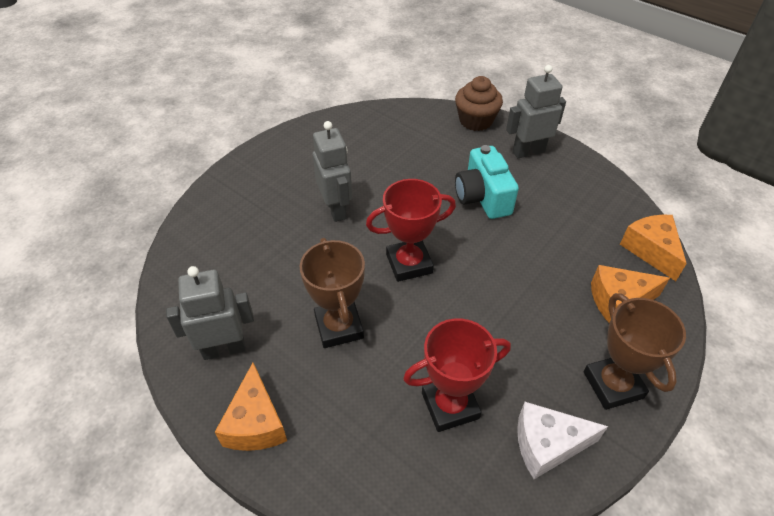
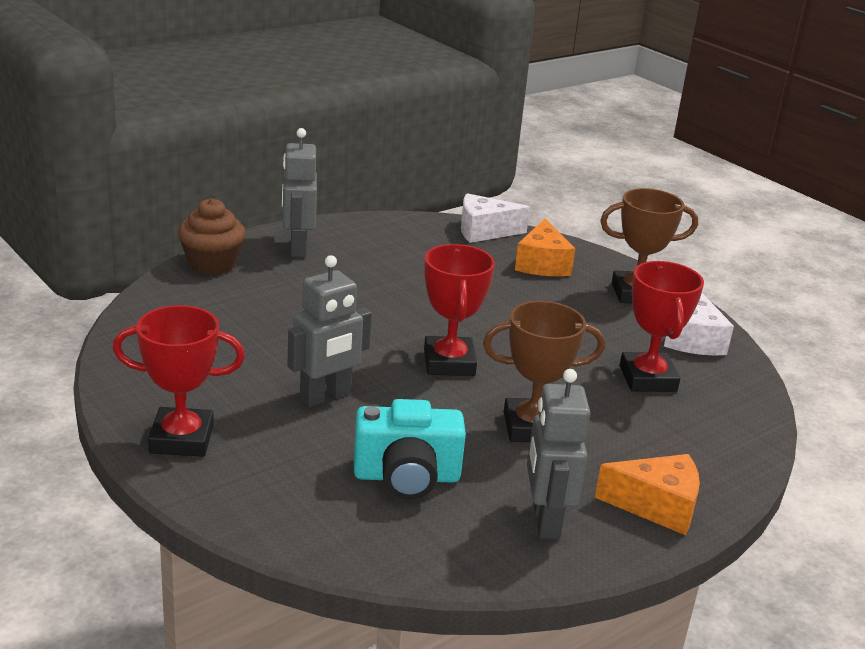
camera: 80 degrees left, 20 degrees down
grey robot [313,121,352,222] -> grey robot turned 150 degrees clockwise [287,255,372,407]
turquoise camera [455,145,519,219] -> turquoise camera moved to [354,399,466,499]
orange cheese [620,215,687,281] -> white cheese [461,193,530,243]
none -> red trophy [113,305,245,457]

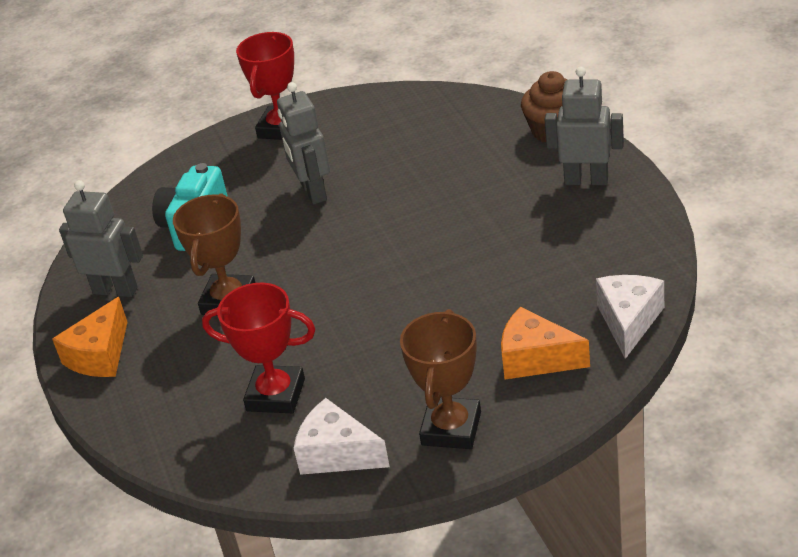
camera: 115 degrees right, 10 degrees up
red trophy [424,244,495,376] -> none

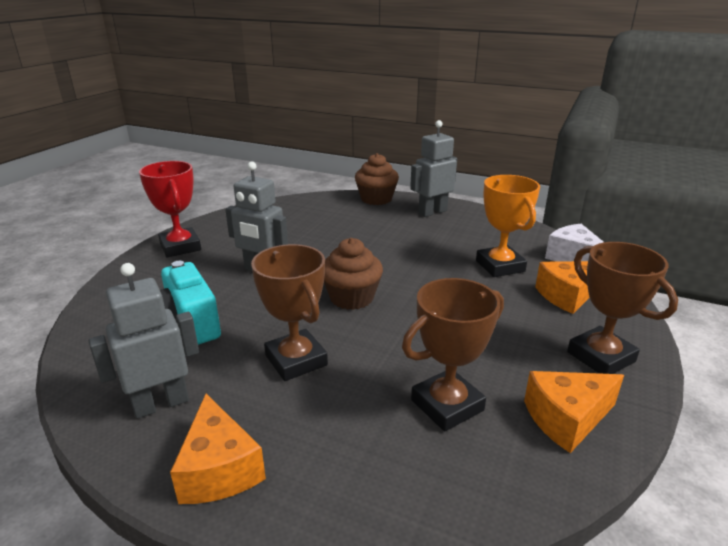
camera: 50 degrees left, 10 degrees down
red trophy [202,283,315,413] -> brown trophy [402,278,504,431]
white cheese [294,398,390,475] -> orange cheese [524,371,624,453]
none -> brown cupcake [324,238,383,310]
none -> orange trophy [476,175,540,277]

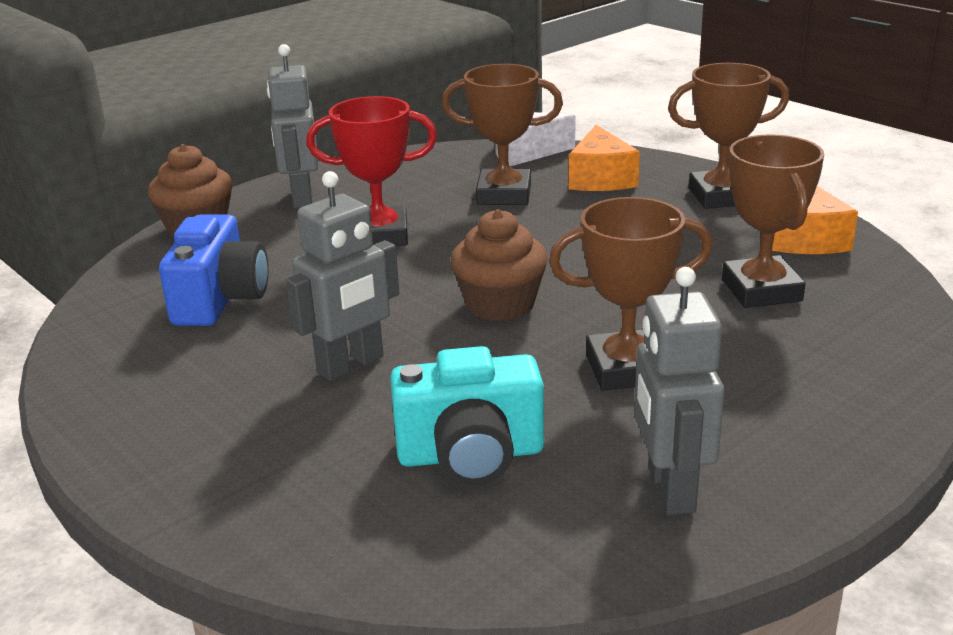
camera: 65 degrees left, 0 degrees up
red trophy [139,161,201,258] -> red trophy moved to [306,96,437,246]
orange cheese [170,394,266,504] -> none
orange trophy [476,175,540,277] -> brown trophy [442,64,563,205]
none -> blue camera [159,214,269,326]

